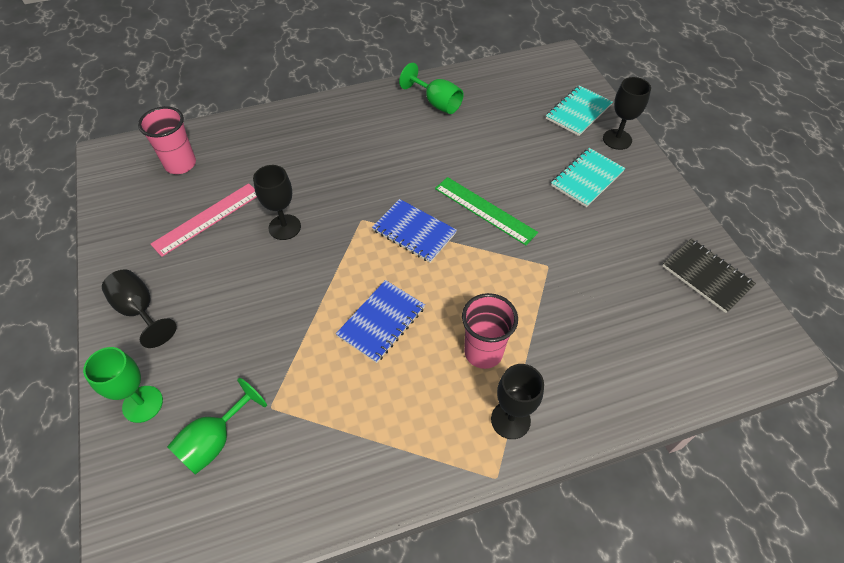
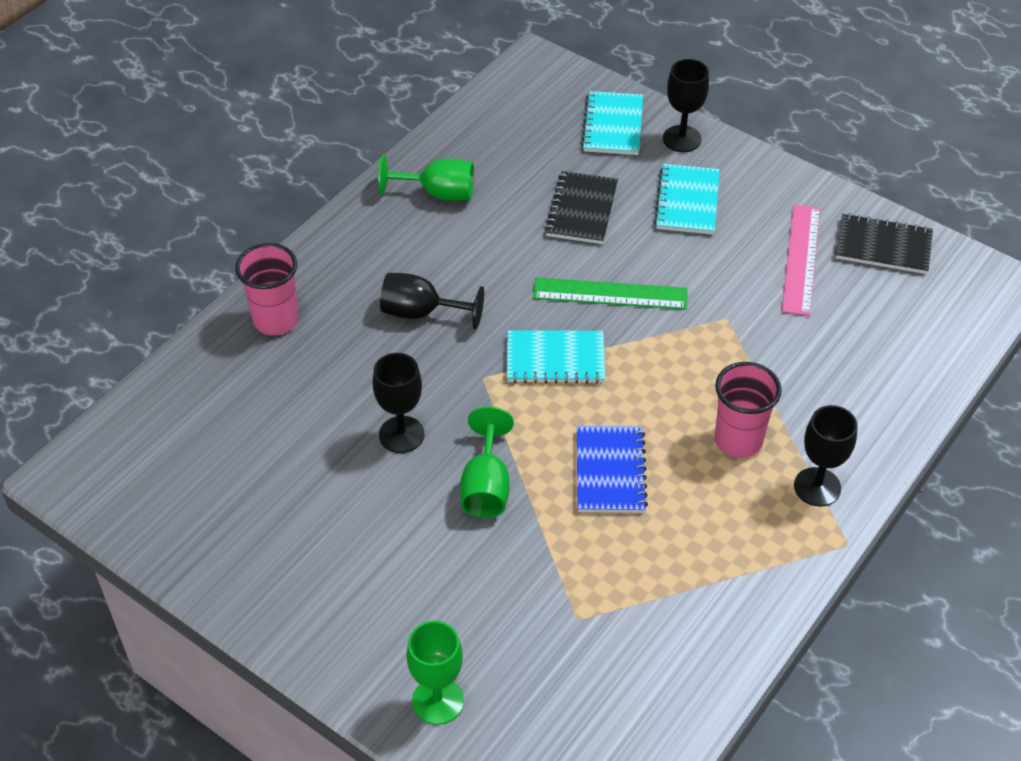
camera: 35 degrees left, 5 degrees down
black goblet [102,269,177,348] -> black goblet moved to [380,273,484,329]
pink cup [138,106,196,174] -> pink cup moved to [235,243,298,335]
pink ruler [151,183,257,257] -> pink ruler moved to [782,205,820,316]
green goblet [167,378,267,475] -> green goblet moved to [460,406,514,518]
blue notebook [372,199,457,263] -> turquoise notebook [507,330,605,384]
none -> black notebook [545,171,618,244]

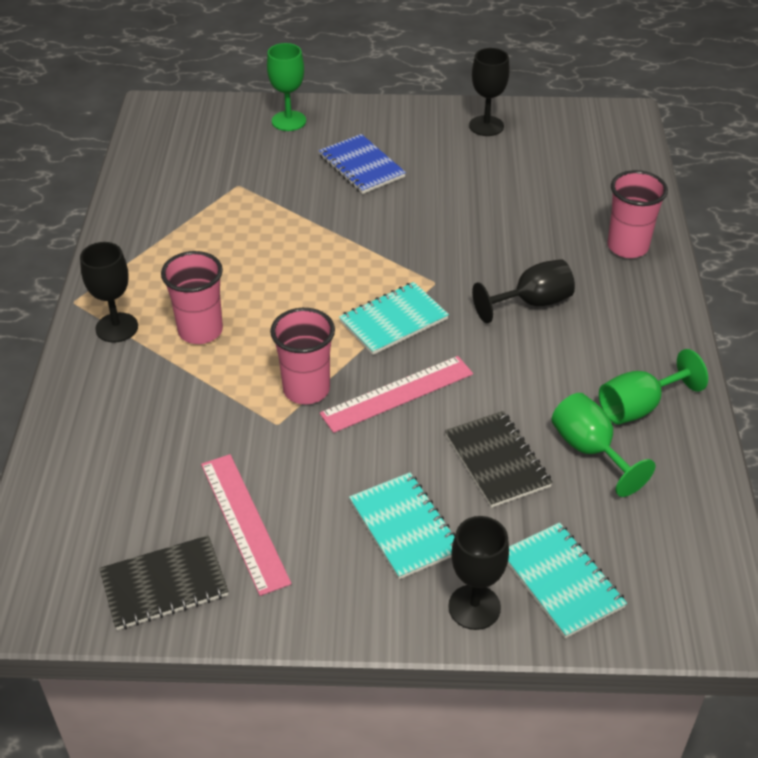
camera: 145 degrees right, 5 degrees down
black goblet [373,353,425,453] -> black goblet moved to [469,48,510,136]
green goblet [460,406,514,518] -> green goblet moved to [551,393,655,497]
green ruler [533,278,688,310] -> pink ruler [320,356,473,433]
blue notebook [577,426,648,513] -> blue notebook moved to [319,134,406,194]
none -> pink cup [270,308,335,404]

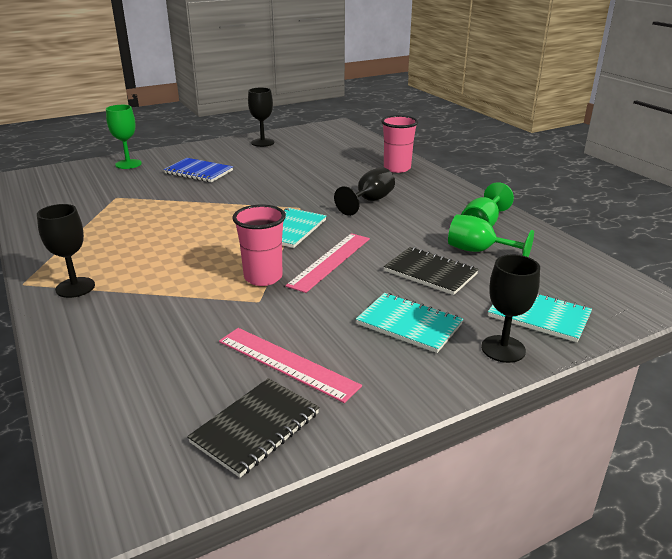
camera: 30 degrees left, 15 degrees down
pink cup [161,251,223,344] -> none

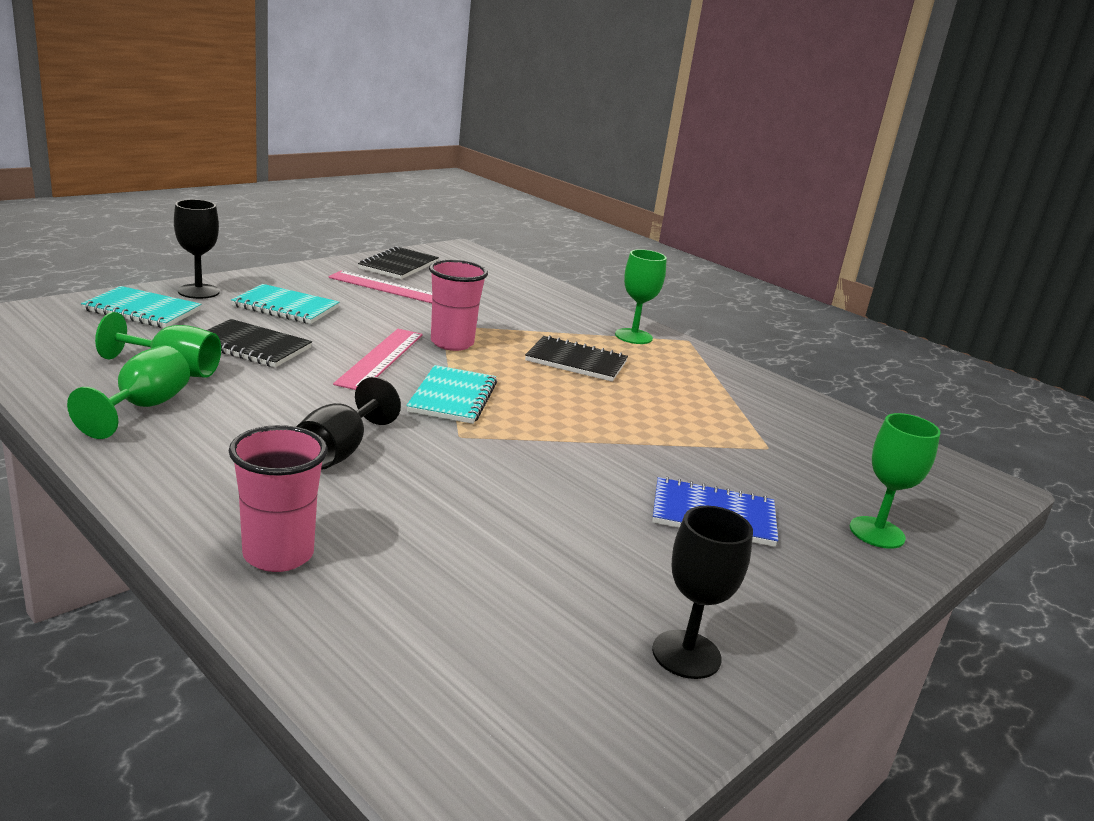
camera: 160 degrees right, 5 degrees down
black goblet [37,204,95,298] -> green goblet [615,249,667,344]
none -> black notebook [525,335,628,382]

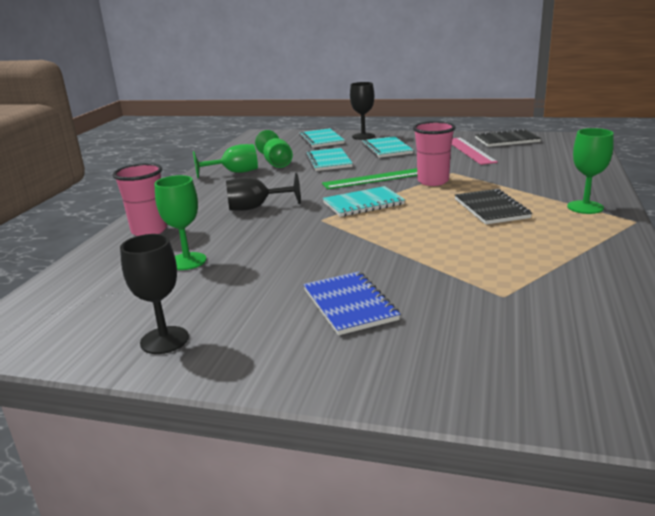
camera: 65 degrees right, 0 degrees up
black notebook [207,319,312,368] -> turquoise notebook [306,148,353,171]
pink ruler [333,329,423,390] -> green ruler [322,168,417,189]
green goblet [850,413,941,549] -> green goblet moved to [154,175,206,270]

